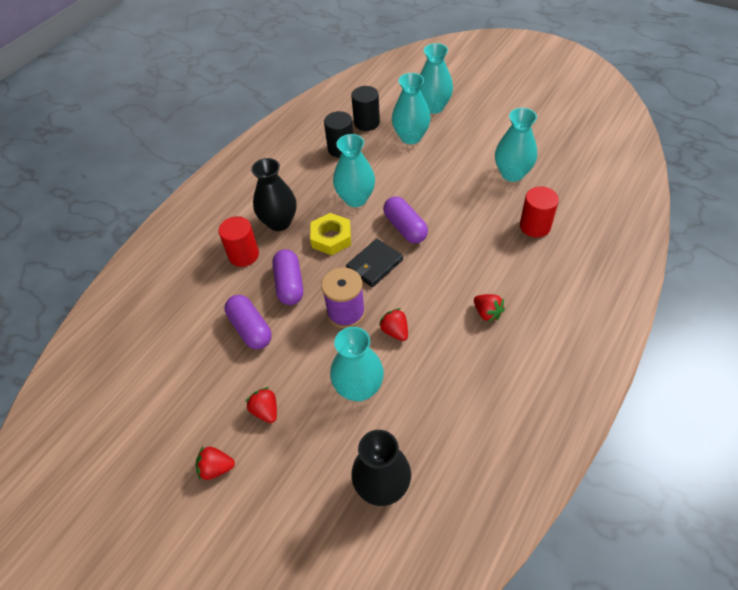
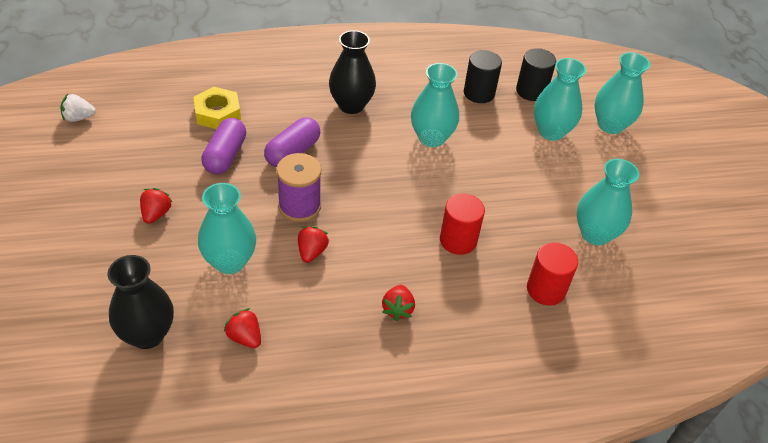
camera: 40 degrees right, 5 degrees down
red strawberry [195,447,235,480] -> red strawberry moved to [224,308,261,348]
red cylinder [219,216,259,267] -> red cylinder moved to [440,193,485,255]
yellow nut [310,213,351,255] -> yellow nut moved to [193,87,241,129]
black wallet [346,239,403,287] -> none
purple capsule [383,196,428,244] -> none
none -> white strawberry [60,94,96,122]

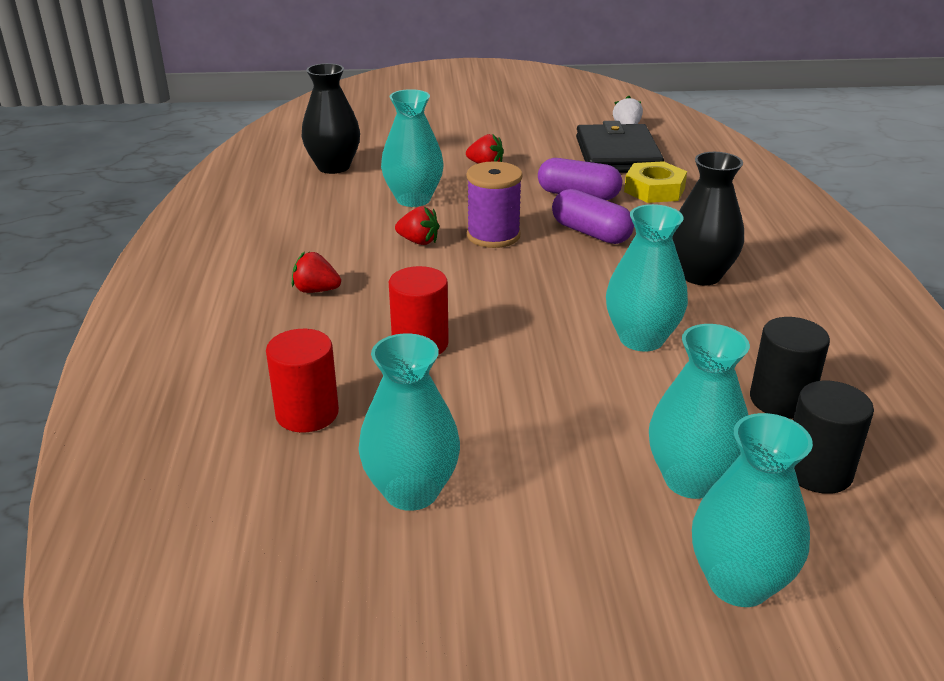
camera: 100 degrees right, 15 degrees down
red strawberry [224,308,261,348] -> none
none -> black wallet [576,121,664,173]

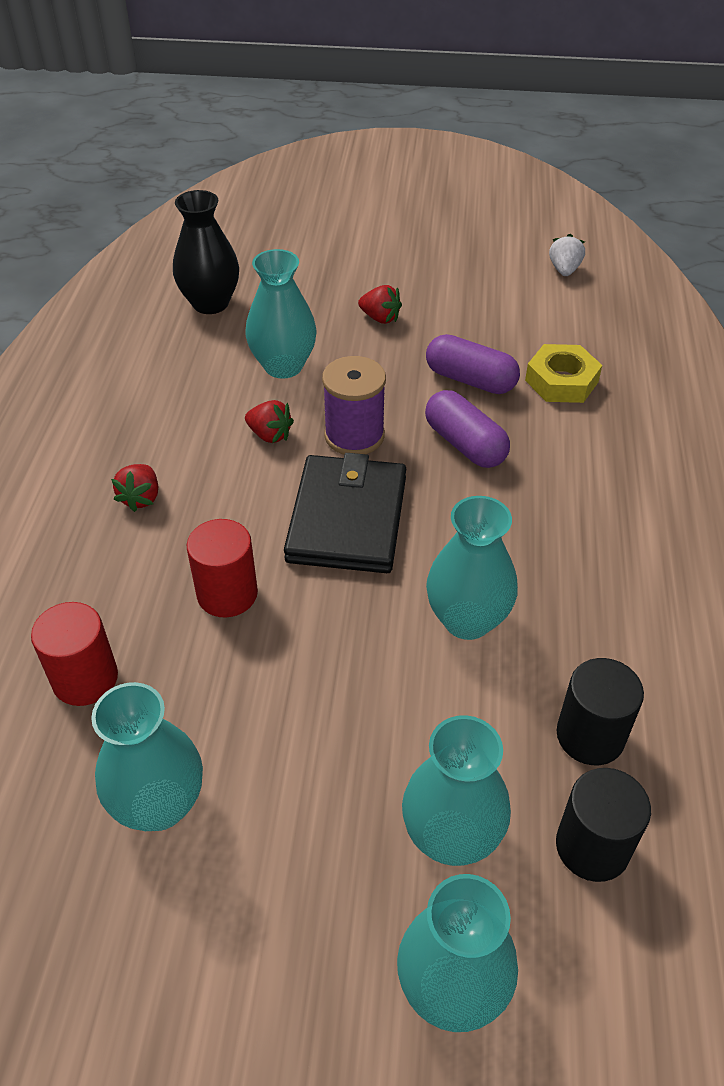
camera: 10 degrees right, 15 degrees up
red strawberry [292,252,341,293] -> red strawberry turned 105 degrees counterclockwise [111,464,158,512]
black wallet [576,121,664,173] -> black wallet moved to [284,453,406,573]
black vase [672,152,744,285] -> none

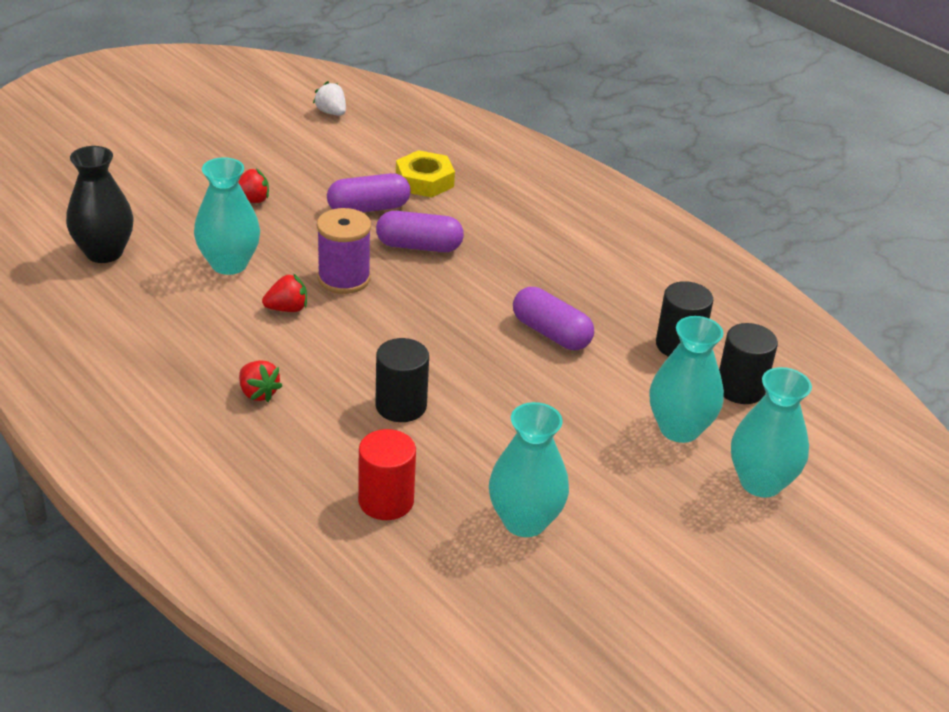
camera: 50 degrees left, 10 degrees down
red cylinder [187,519,258,617] -> black cylinder [375,338,429,422]
black wallet [284,453,406,573] -> none
turquoise vase [426,496,518,640] -> purple capsule [513,287,594,350]

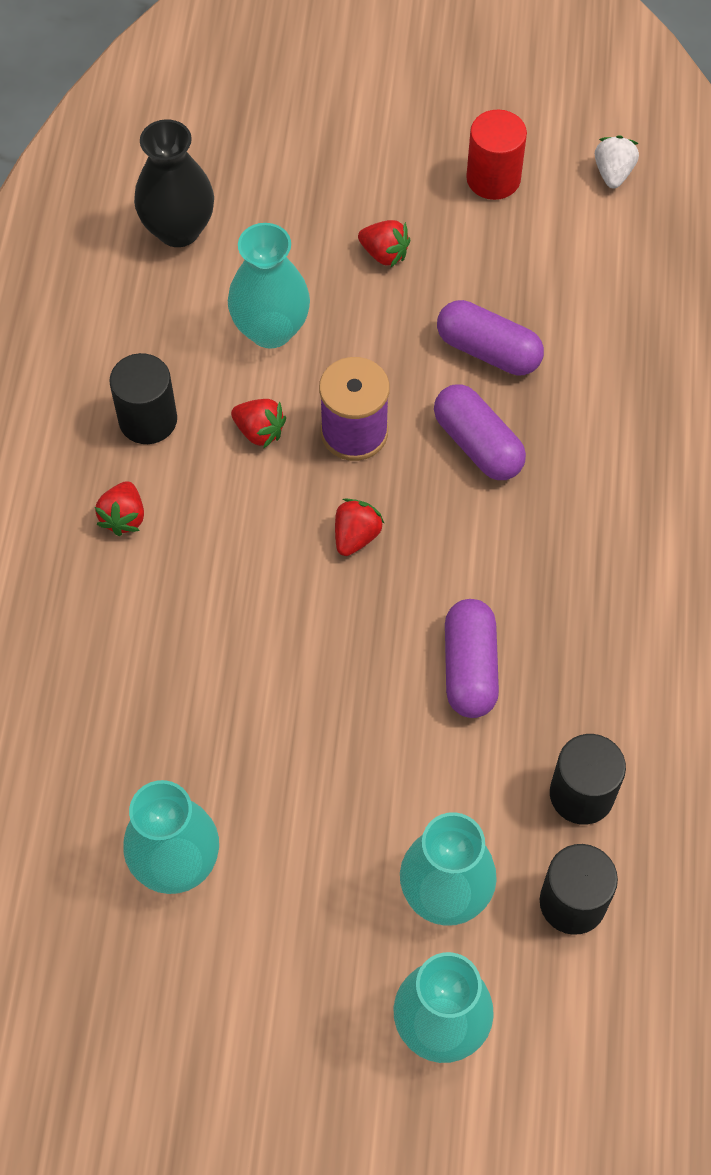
camera: 50 degrees right, 25 degrees up
red cylinder [358,429,416,520] -> red cylinder moved to [466,109,527,200]
black cylinder [375,338,429,422] -> black cylinder moved to [109,353,177,444]
yellow nut [396,150,455,198] -> none
none -> red strawberry [335,498,385,556]

